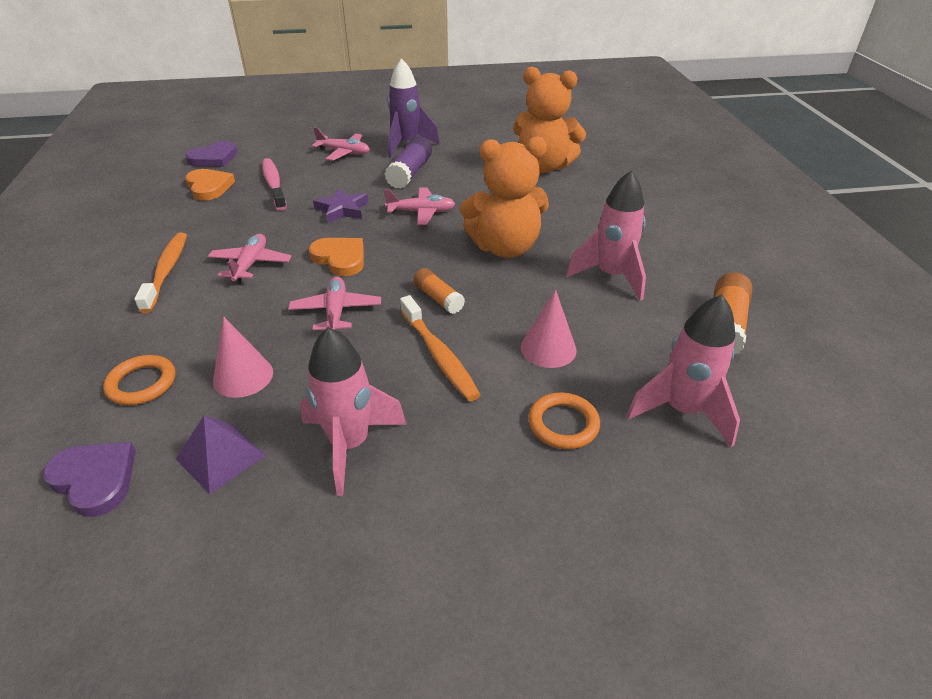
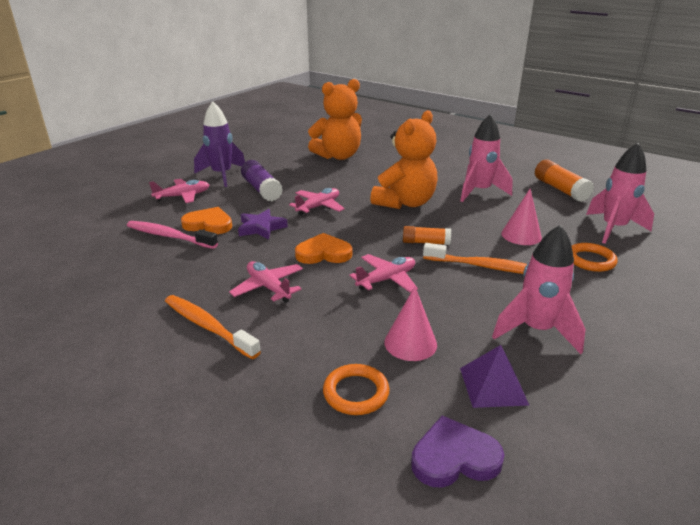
camera: 45 degrees left, 10 degrees down
purple heart [185,141,238,167] -> none
orange heart [185,169,235,201] -> orange heart moved to [181,207,232,234]
pink plane [288,277,381,330] -> pink plane turned 105 degrees clockwise [349,254,418,293]

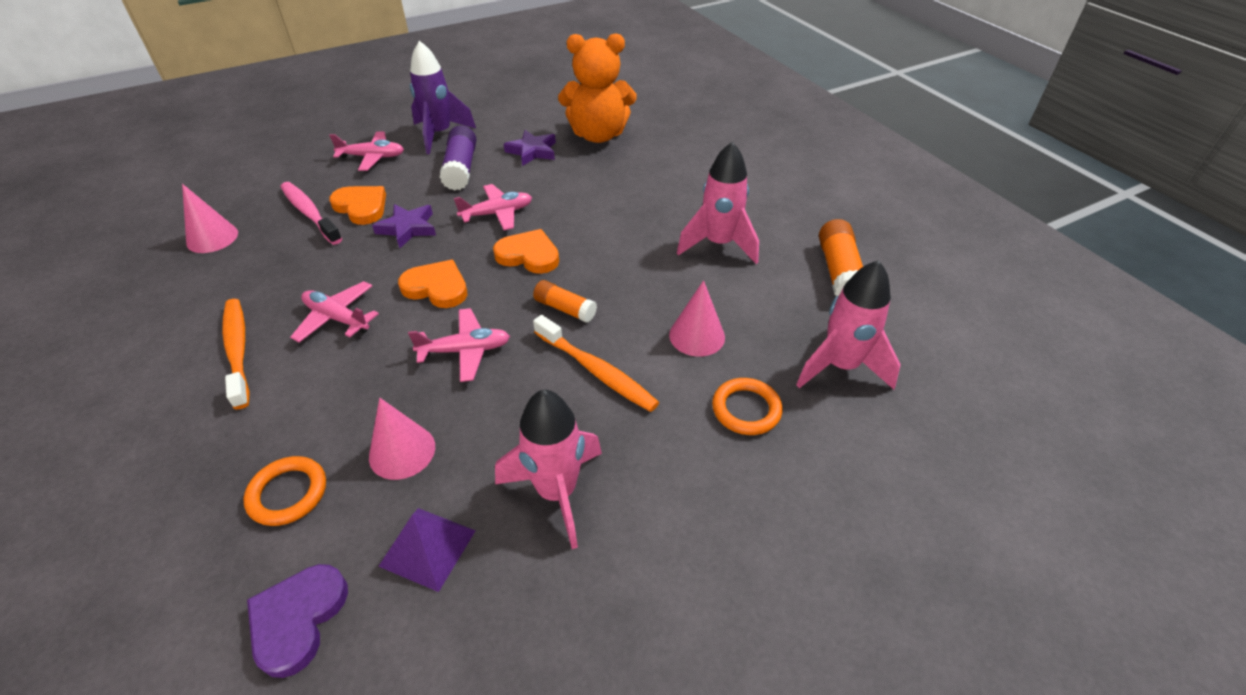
camera: 25 degrees right, 15 degrees up
pink plane [229,261,303,303] -> pink plane turned 45 degrees counterclockwise [290,281,379,342]
orange teddy bear [370,110,438,209] -> none
purple heart [411,415,505,488] -> purple heart turned 90 degrees counterclockwise [247,564,348,678]
none -> pink cone [182,184,238,253]
none -> orange heart [493,229,559,274]
none -> purple star [504,130,556,166]

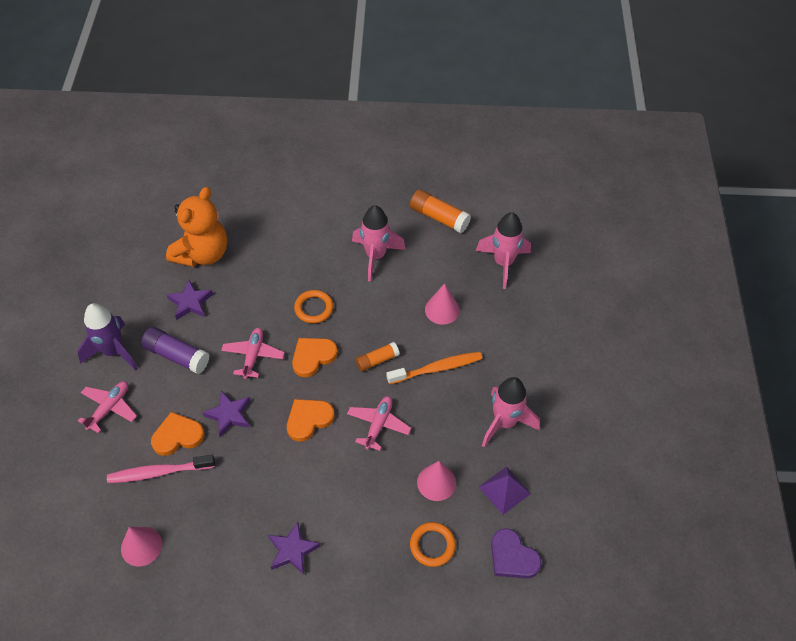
camera: 60 degrees left, 10 degrees up
orange toothbrush [222,299,250,409] -> purple star [268,522,320,575]
pink plane [290,281,379,342] -> none
orange ring [712,378,783,435] -> orange ring moved to [294,290,333,324]

